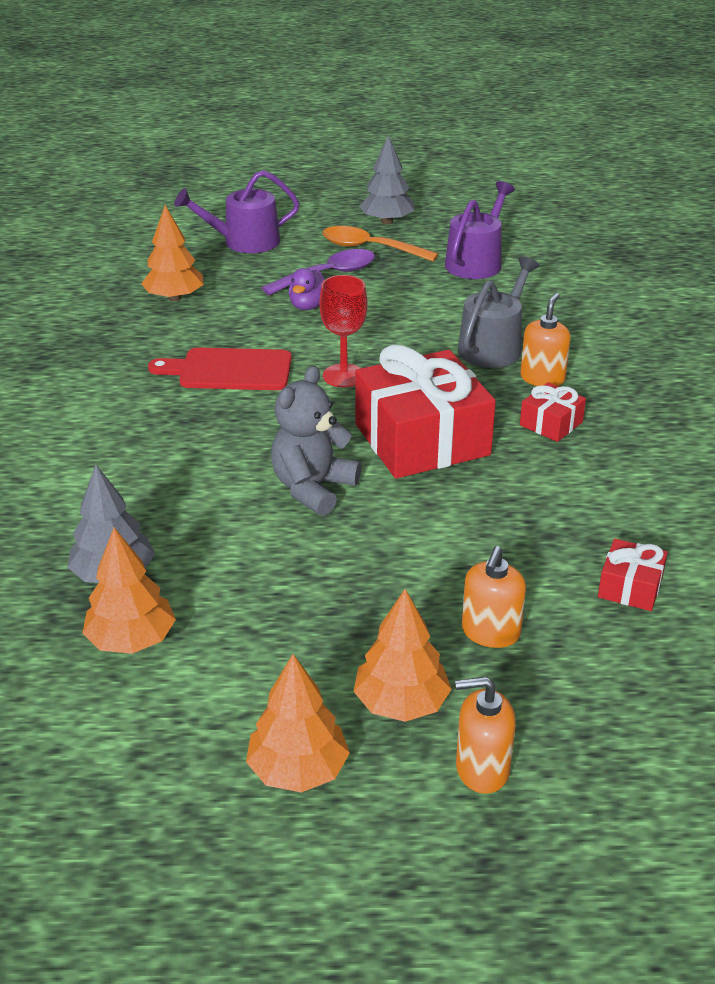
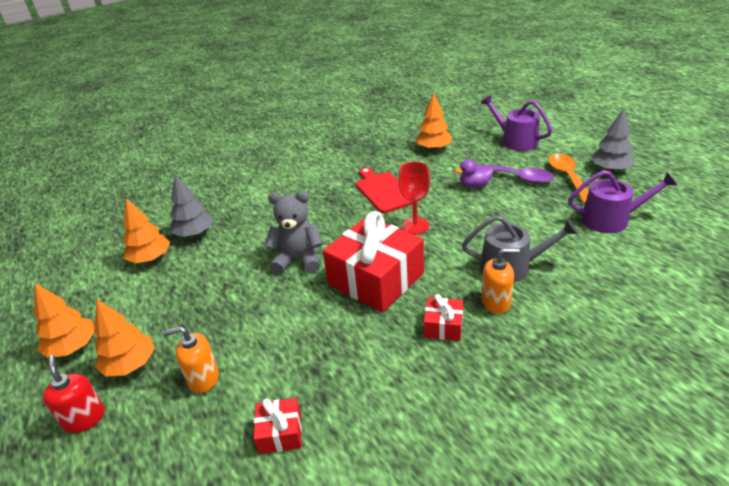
camera: 65 degrees right, 0 degrees up
orange soap dispenser [455,677,516,794] -> red soap dispenser [43,355,105,433]

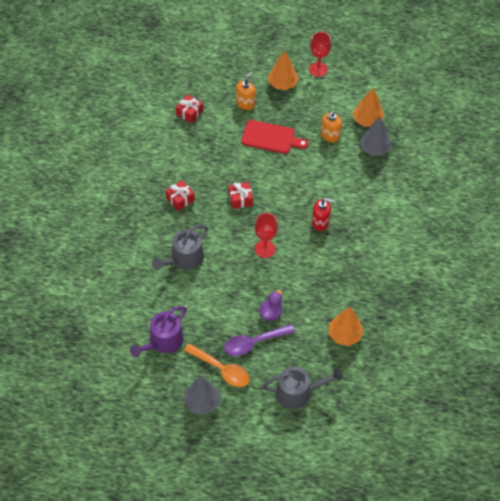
camera: 125 degrees right, 20 degrees up
orange tree [34,283,94,358] -> red goblet [309,32,331,77]
red soap dispenser [43,355,105,433] -> red soap dispenser moved to [312,198,335,231]
grey teddy bear [264,191,323,274] -> none
red gift [323,211,424,312] -> red gift [229,182,253,209], size x0.45
red cutting board [356,167,413,213] -> red cutting board moved to [241,120,308,154]
purple watering can [481,95,552,151] -> grey watering can [262,367,343,409]
orange soap dispenser [481,248,520,314] -> orange soap dispenser moved to [321,111,342,142]

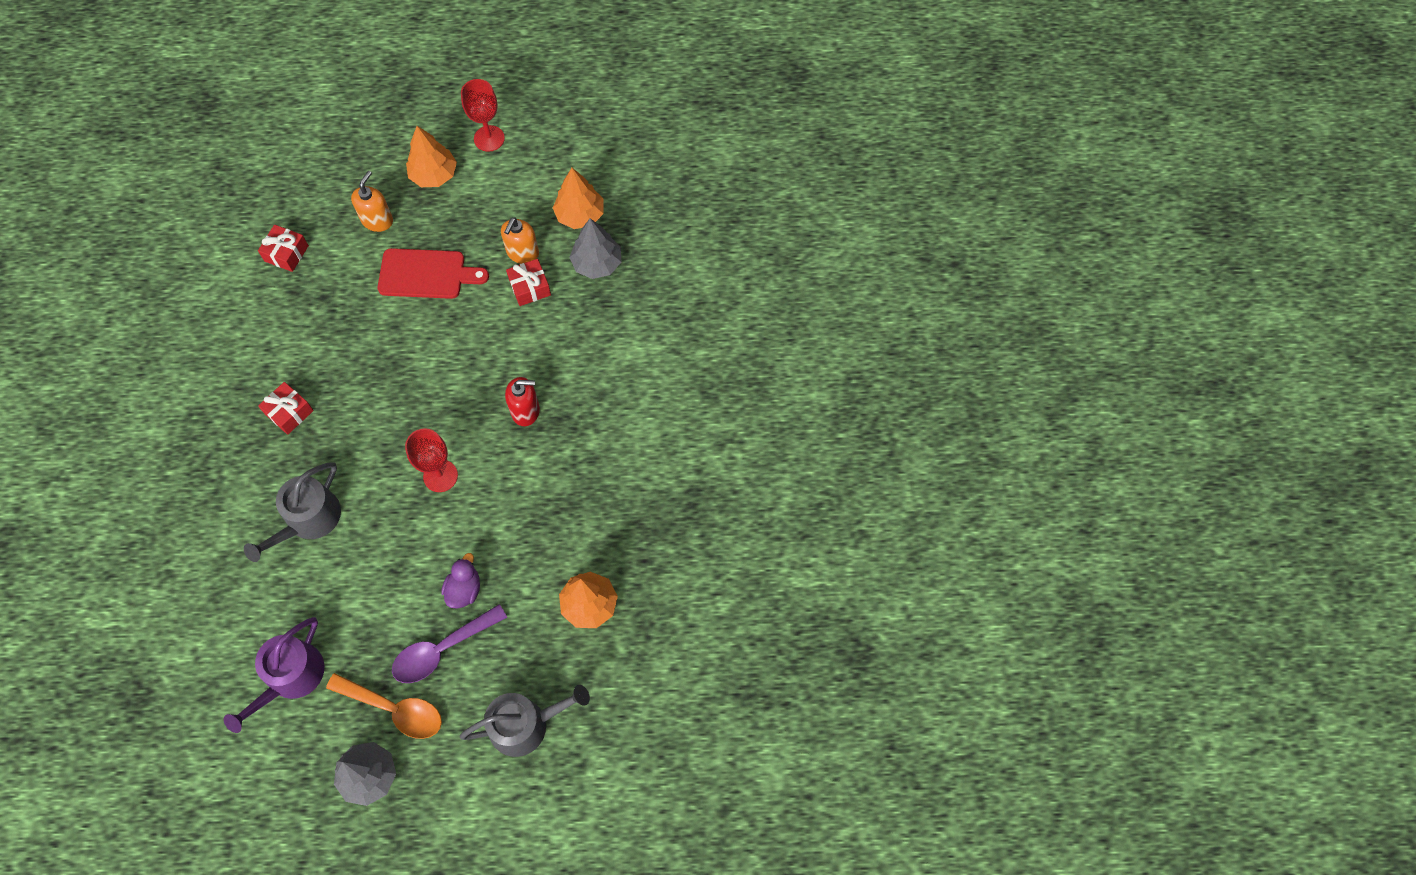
camera: 10 degrees left, 10 degrees up
red gift [229,182,253,209] -> red gift moved to [506,259,551,306]

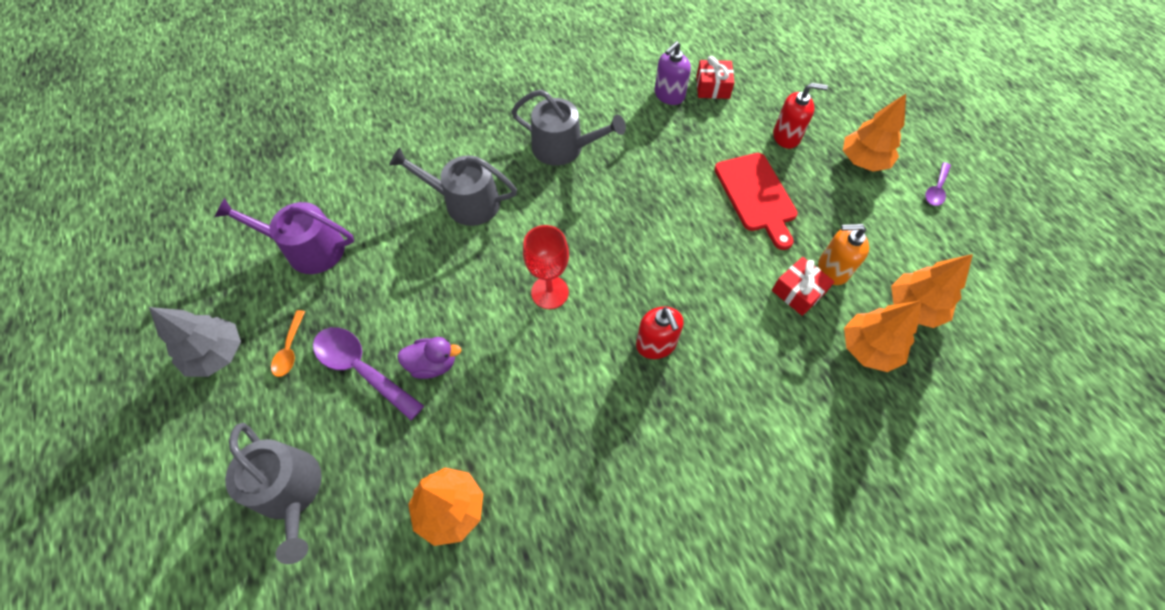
camera: 70 degrees right, 5 degrees down
red gift [258,382,314,435] -> grey watering can [511,90,626,166]
orange spoon [326,673,442,739] -> orange spoon [271,310,305,377], size x0.55
orange soap dispenser [351,171,393,232] -> red soap dispenser [773,83,828,149]
red goblet [461,79,505,152] -> purple spoon [925,162,951,206]
grey tree [569,218,621,279] -> orange tree [844,300,922,372]
none -> purple soap dispenser [655,41,691,105]

